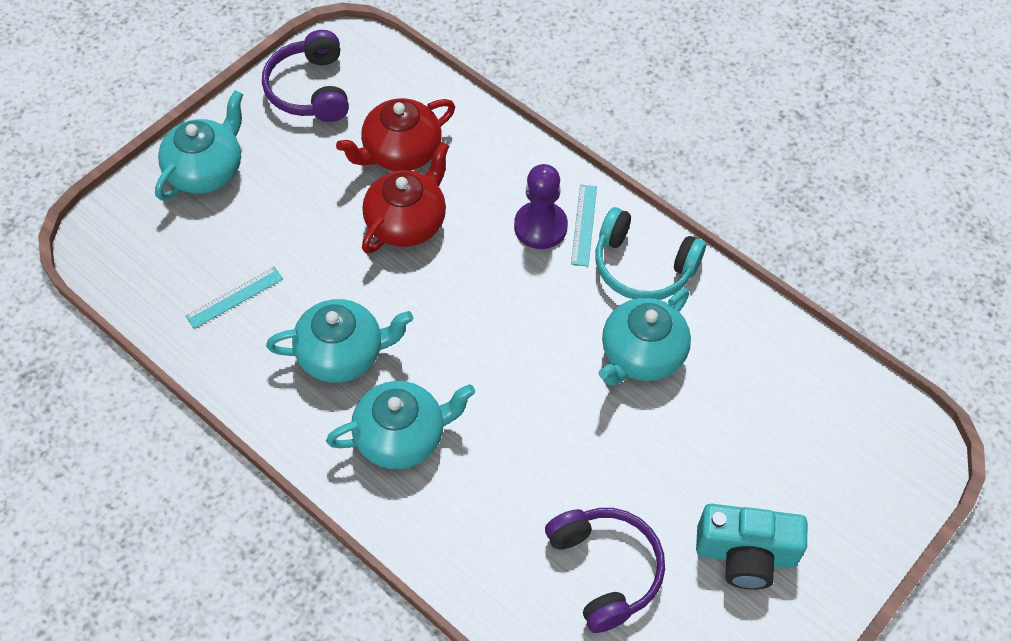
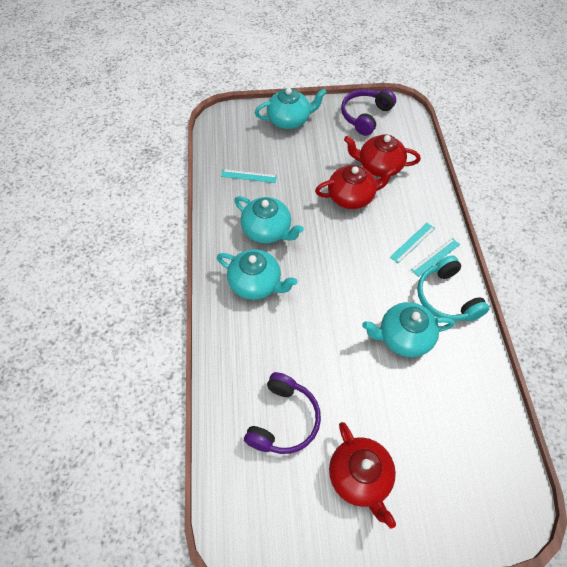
camera: 45 degrees right, 0 degrees up
purple pawn [514,164,568,249] -> turquoise ruler [390,223,435,263]
turquoise camera [696,504,807,590] -> red teapot [329,422,396,529]

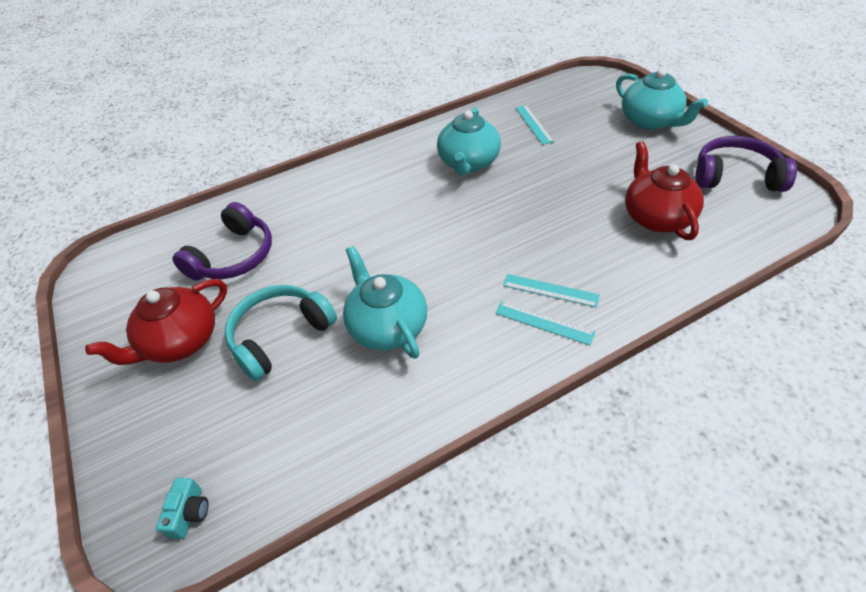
camera: 70 degrees right, 10 degrees down
turquoise teapot [217,249,298,300] -> none
purple headphones [244,372,321,454] -> purple headphones turned 60 degrees counterclockwise [172,202,272,281]
red teapot [315,165,396,209] -> none
turquoise headphones [417,255,489,321] -> turquoise headphones moved to [225,285,337,381]
none -> turquoise camera [156,478,209,539]

